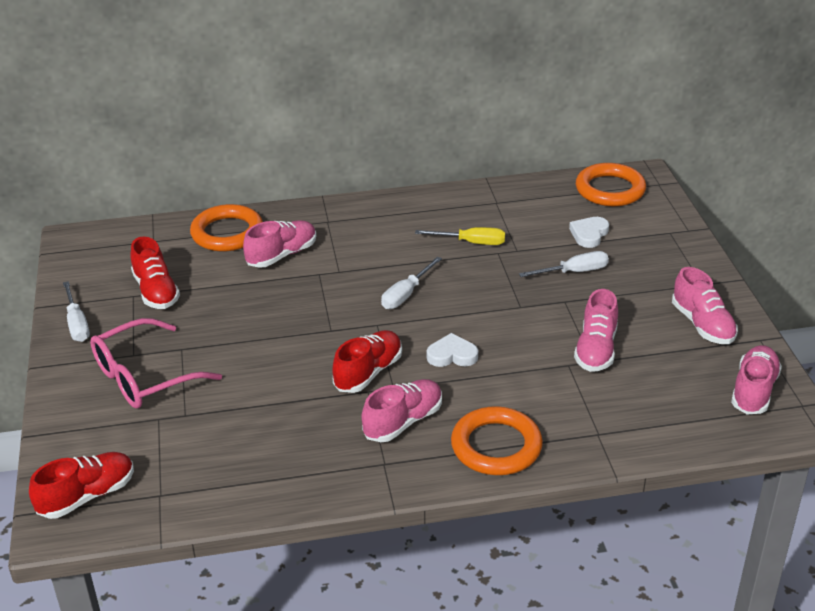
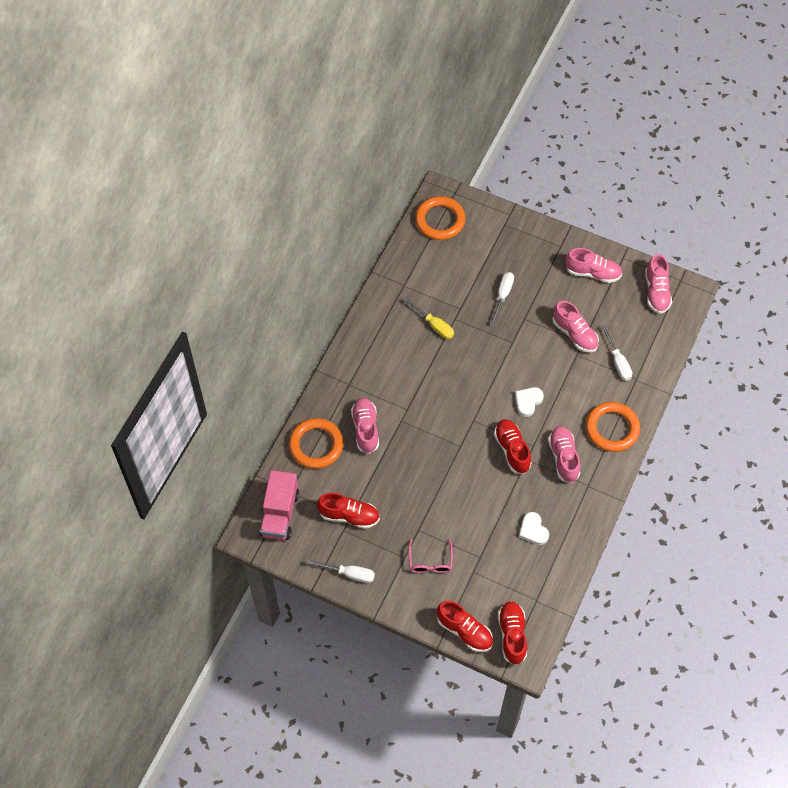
camera: 55 degrees left, 25 degrees up
pink glasses [90,318,222,409] -> pink glasses [408,539,453,573], size x0.58
white screwdriver [381,257,442,309] -> white screwdriver moved to [601,325,632,381]
yellow screwdriver [415,227,505,245] -> yellow screwdriver turned 90 degrees clockwise [404,298,454,339]
white heart [569,217,609,248] -> white heart moved to [519,512,549,545]
pink shoe [731,345,782,414] -> pink shoe turned 150 degrees counterclockwise [645,254,672,314]
none -> pink truck [259,470,299,540]
none -> red shoe [437,601,493,652]

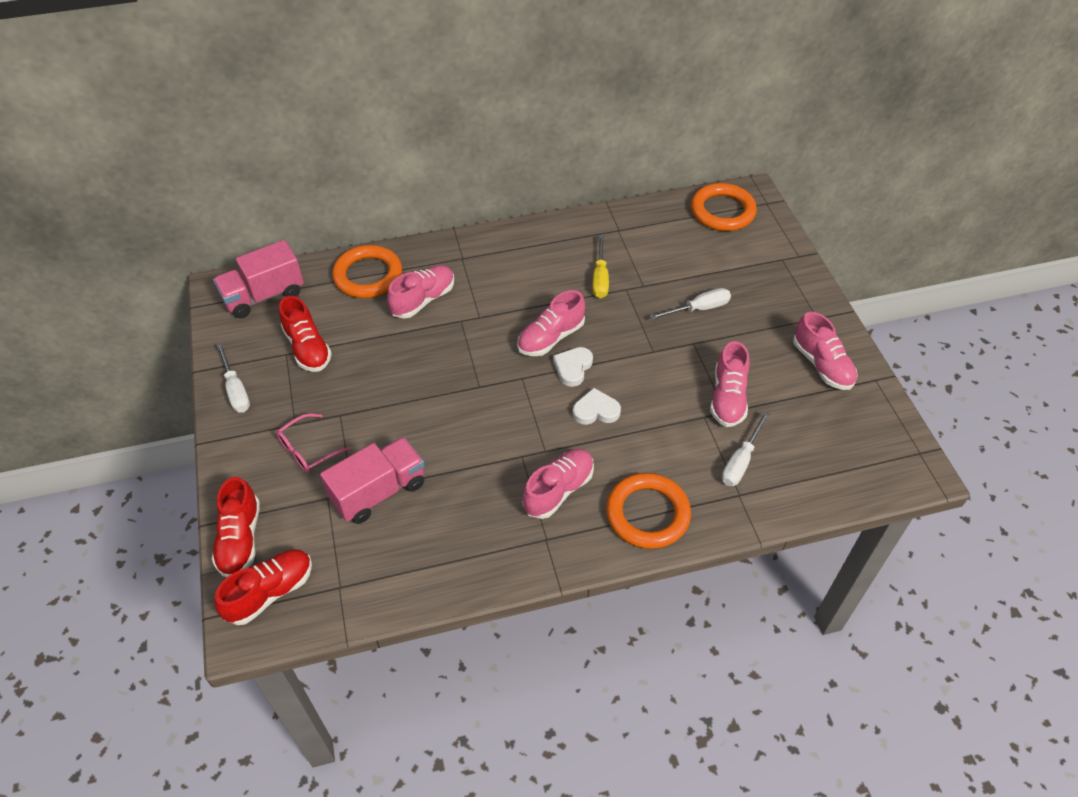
camera: 50 degrees right, 10 degrees down
red shoe [494,419,532,474] -> none
white heart [519,512,549,545] -> white heart moved to [553,347,593,387]
pink shoe [645,254,672,314] -> pink shoe moved to [517,290,585,356]
none -> pink truck [320,437,425,524]

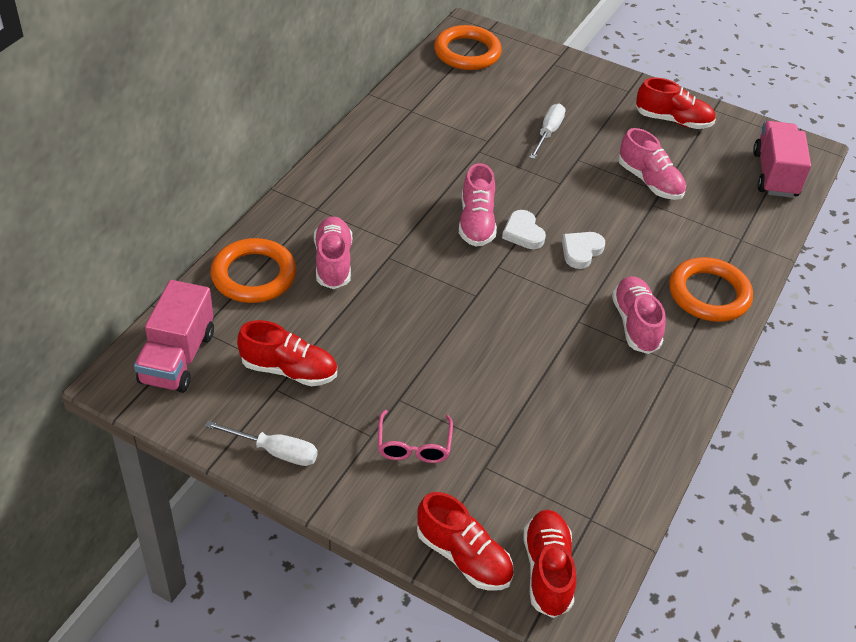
camera: 50 degrees left, 5 degrees down
pink truck [320,437,425,524] -> pink truck moved to [753,121,811,198]
yellow screwdriver [592,235,609,298] -> none
white screwdriver [722,411,769,486] -> none
pink shoe [793,312,858,390] -> red shoe [636,78,716,129]

